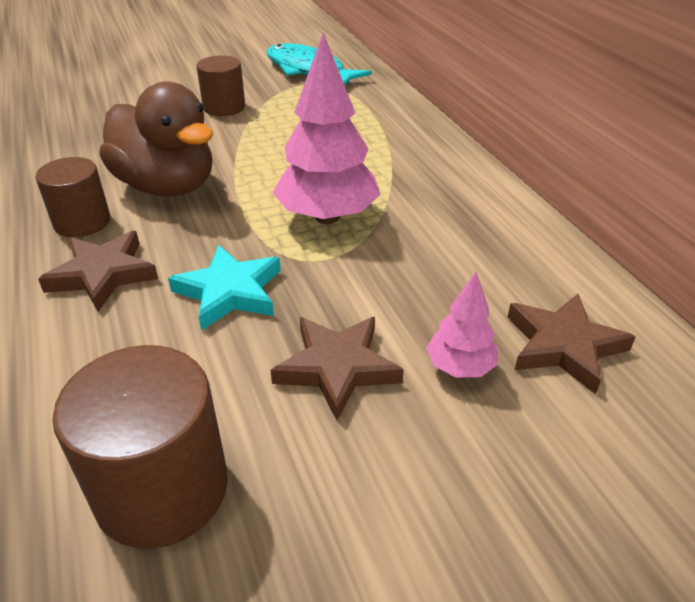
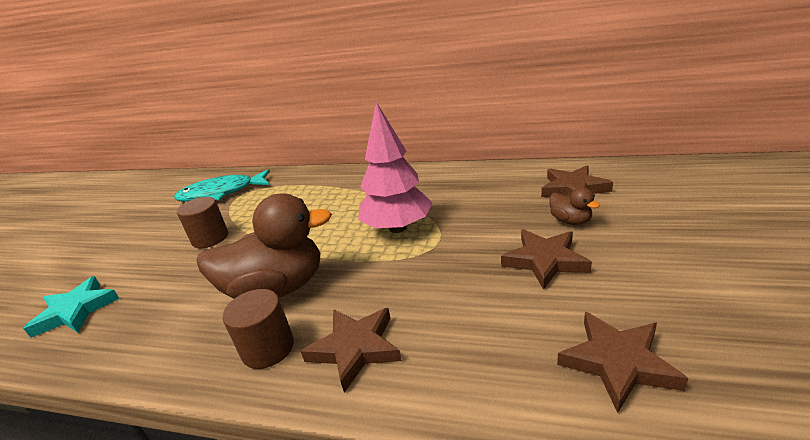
camera: 50 degrees left, 10 degrees down
brown cylinder [52,345,228,549] -> brown star [557,312,689,413]
turquoise star [168,245,281,331] -> turquoise star moved to [23,276,120,338]
pink tree [426,272,498,378] -> brown duck [549,187,600,225]

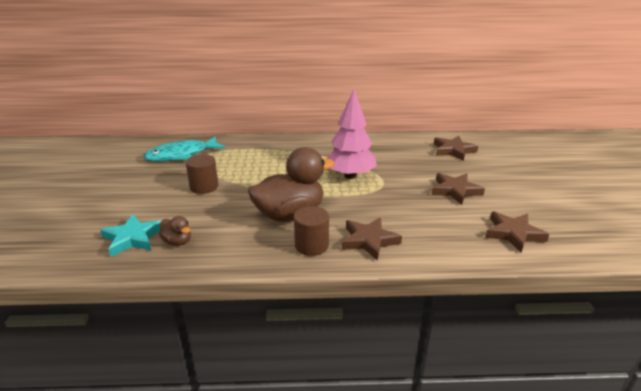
camera: 20 degrees left, 0 degrees up
brown duck [549,187,600,225] -> brown duck moved to [159,216,191,246]

